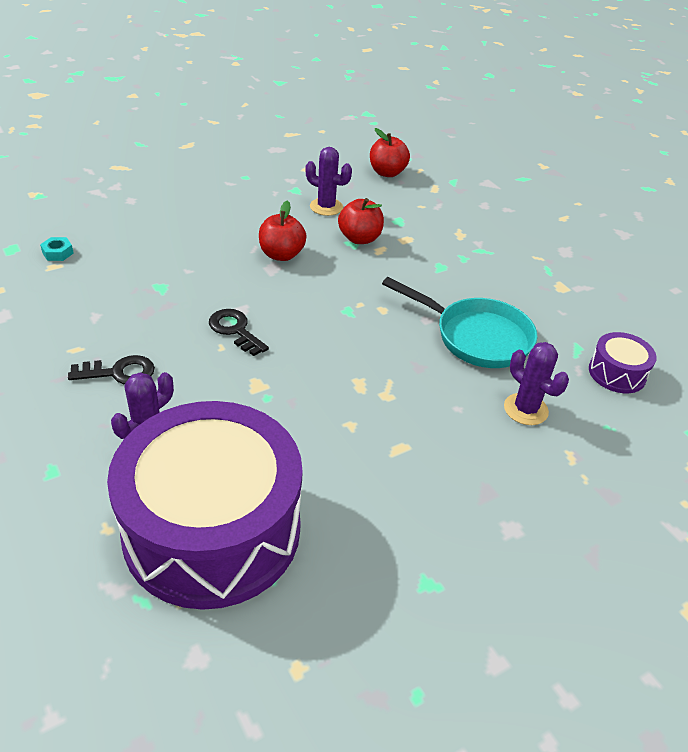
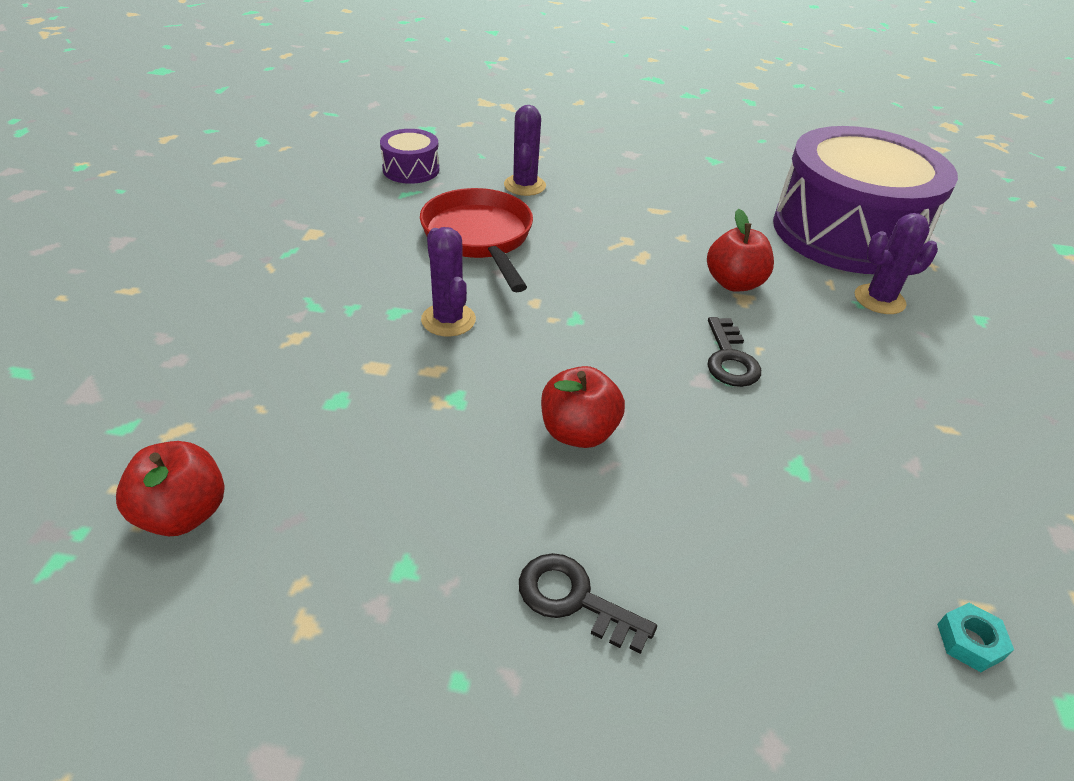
camera: 140 degrees left, 0 degrees up
black key [68,355,155,385] -> black key moved to [519,553,657,654]
purple cactus [305,147,352,216] -> purple cactus moved to [421,227,476,337]
red apple [338,198,384,244] -> red apple moved to [707,209,774,292]
turquoise pan [382,277,537,368] -> red pan [420,188,533,292]

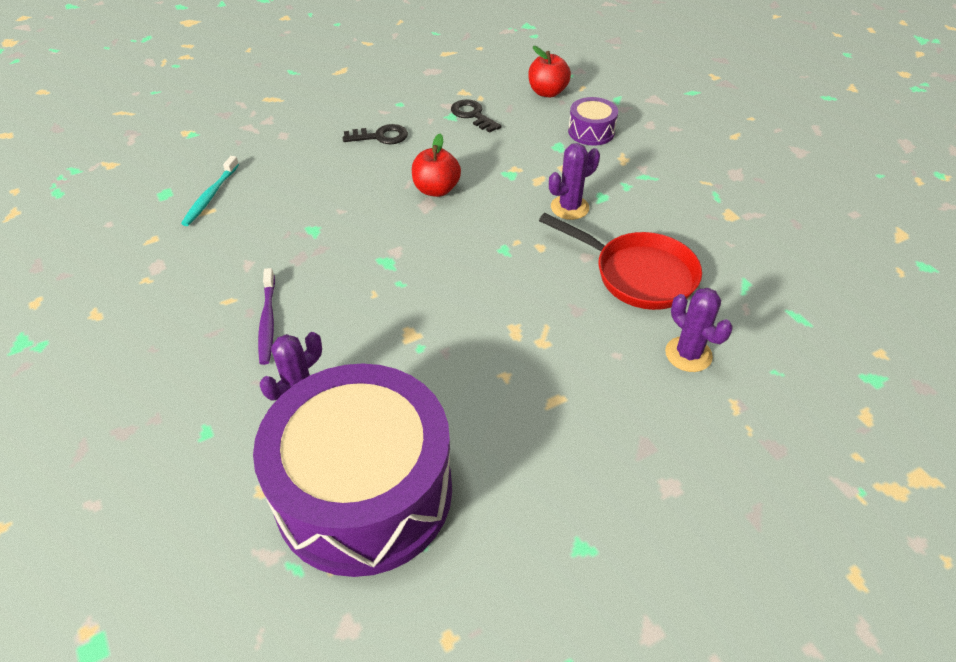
camera: 145 degrees right, 5 degrees up
purple drum [380,129,439,184] -> purple drum moved to [568,97,618,146]
purple cactus [421,227,476,337] -> purple cactus turned 60 degrees counterclockwise [549,143,600,220]
red apple [707,209,774,292] -> none
black key [708,317,761,387] -> black key moved to [451,99,501,133]
turquoise nut [937,603,1014,672] -> turquoise toothbrush [181,156,239,226]
none -> purple toothbrush [258,268,275,365]

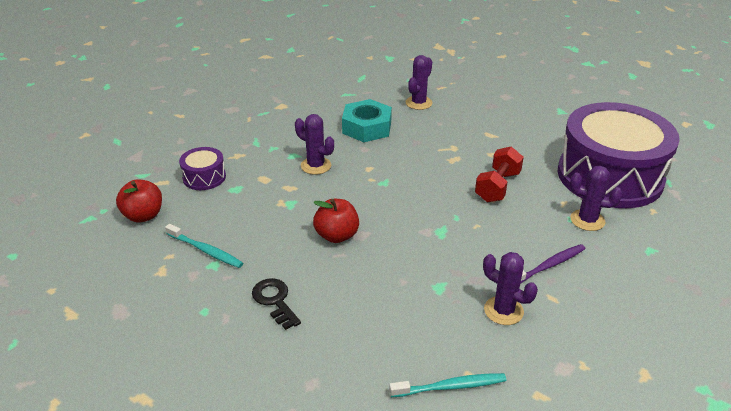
camera: 115 degrees left, 10 degrees down
black key [451,99,501,133] -> turquoise toothbrush [165,224,243,268]
red pan [539,213,702,310] -> turquoise nut [342,99,392,142]
none -> red dumbbell [475,146,524,202]
none -> purple cactus [483,252,538,325]

